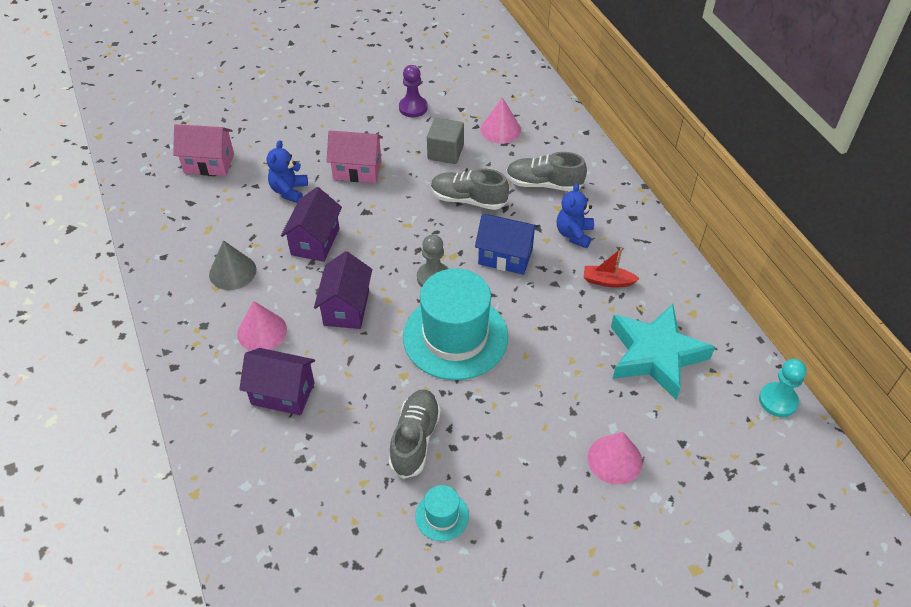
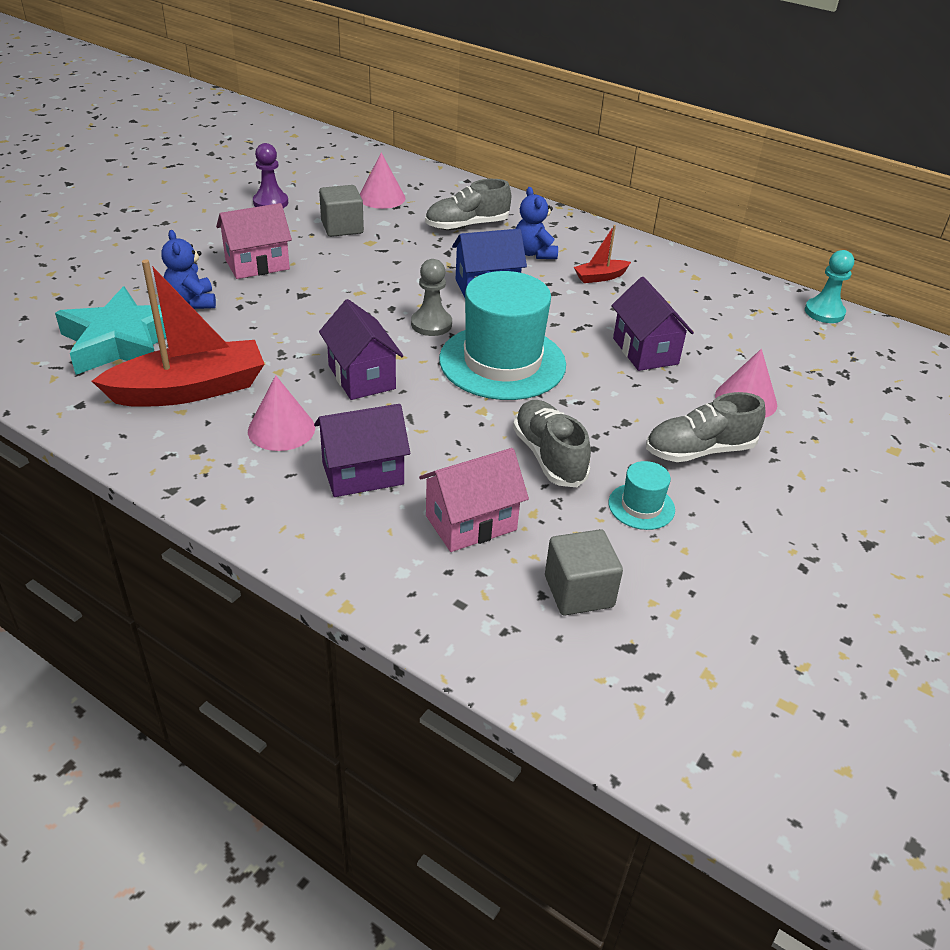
camera: 35 degrees left, 10 degrees down
pink house [173,124,234,176] -> pink house moved to [419,448,529,552]
grey cone [209,240,256,290] -> red boat [92,259,264,407]
purple house [281,187,342,262] -> purple house moved to [611,277,694,371]
grey shoe [431,169,509,210] -> grey shoe moved to [646,392,766,462]
turquoise star [611,304,715,400] -> turquoise star moved to [55,286,166,375]
none -> grey cube [545,529,623,615]

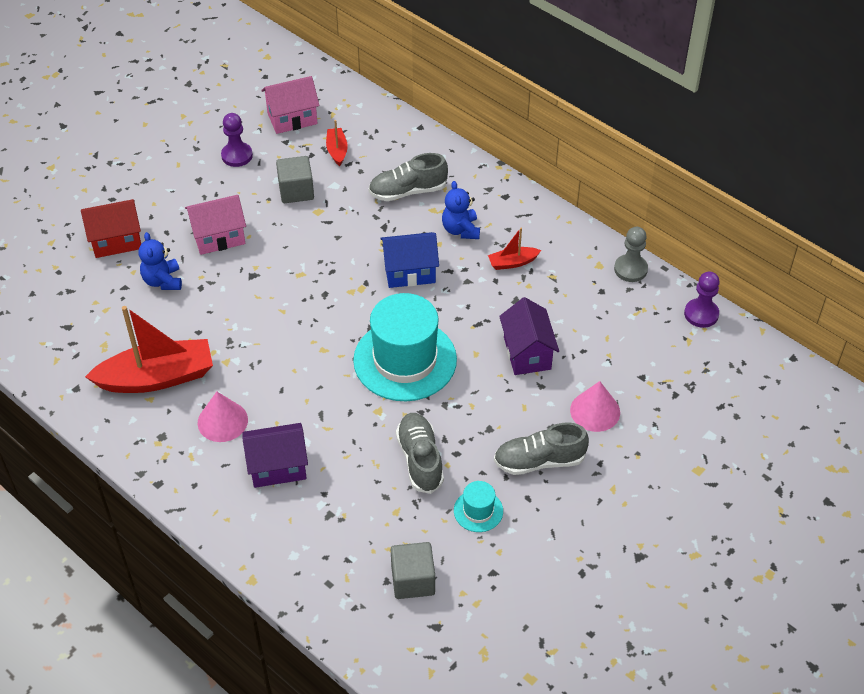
camera: 10 degrees right, 10 degrees up
turquoise star [55,286,166,375] -> none
purple house [319,299,403,400] -> none
pink cone [360,152,406,209] -> red boat [326,120,348,166]
grey pawn [411,259,452,336] -> grey pawn moved to [614,227,648,282]
pink house [419,448,529,552] -> pink house moved to [261,76,320,134]
turquoise pawn [805,250,854,323] -> purple pawn [684,271,720,328]
none -> red house [81,199,141,258]

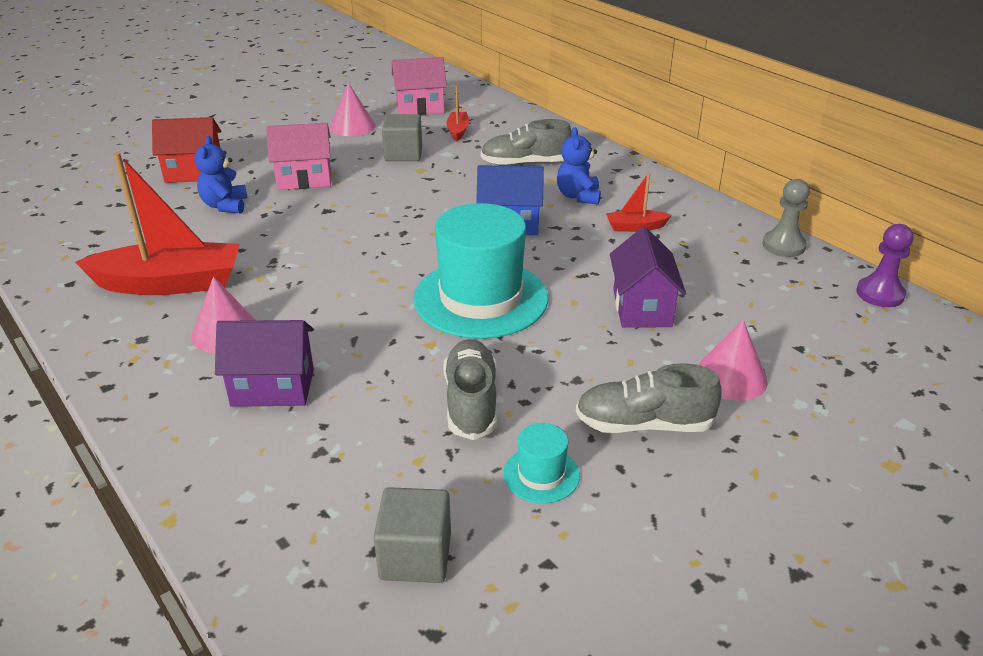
camera: 10 degrees right, 15 degrees down
purple pawn [221,113,253,167] -> pink cone [330,83,376,136]

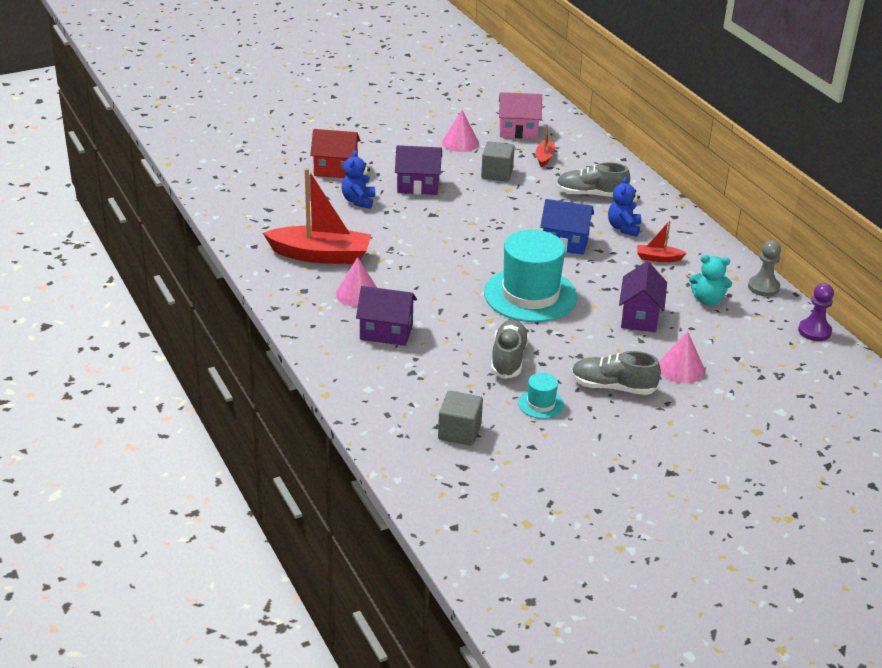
camera: 10 degrees right, 0 degrees up
pink house [266,122,331,190] -> purple house [395,145,442,195]
none -> turquoise teddy bear [689,255,732,306]

